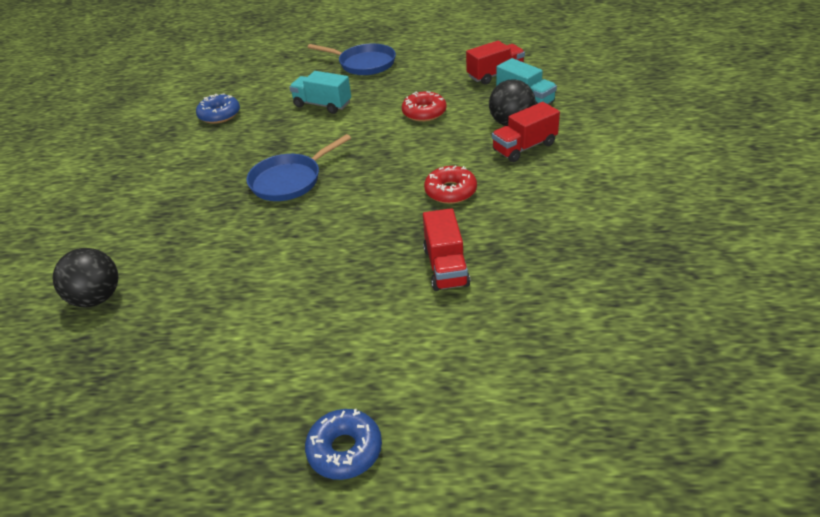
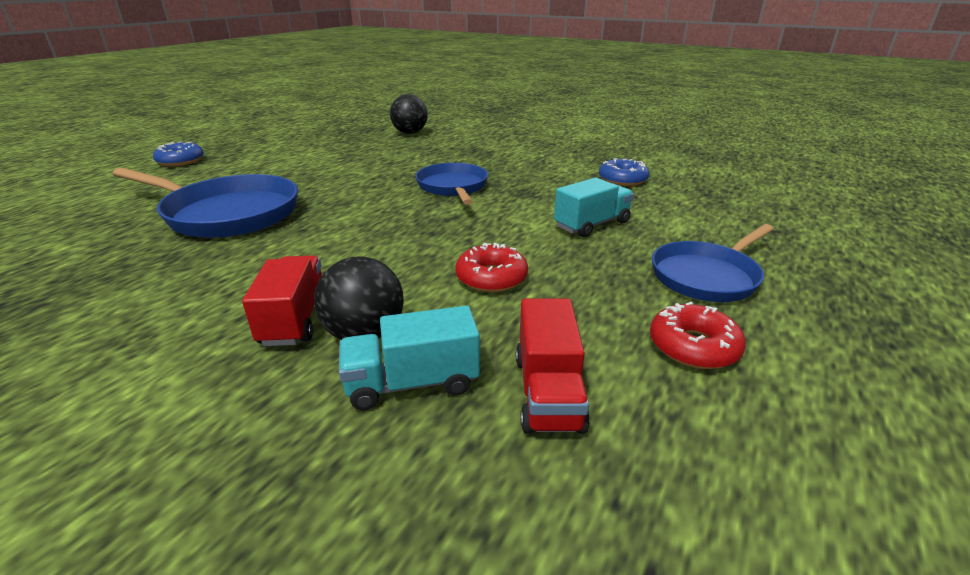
camera: 115 degrees right, 10 degrees down
red truck [423,208,470,291] -> blue pan [113,168,298,238]
red donut [424,165,477,204] -> red donut moved to [650,302,746,369]

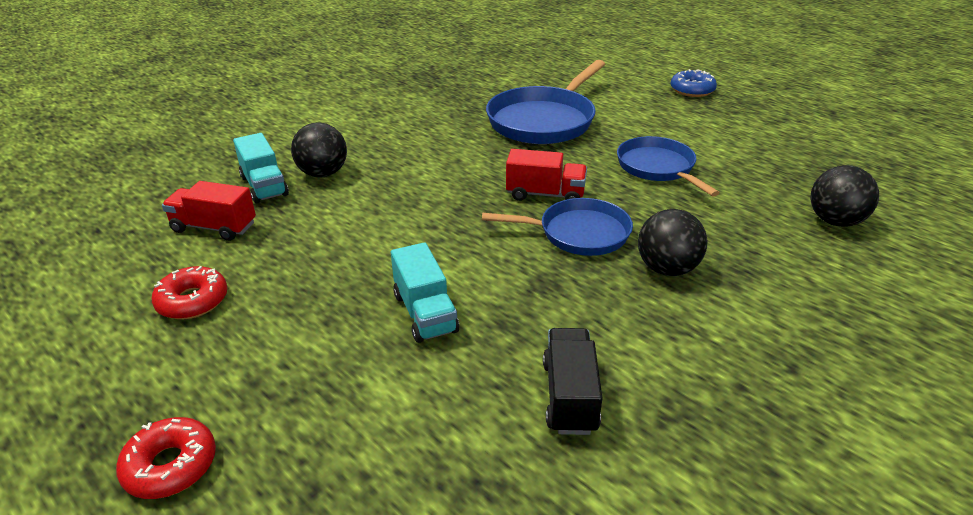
camera: 105 degrees right, 5 degrees up
red truck [242,255,322,346] -> red truck moved to [506,149,587,201]
turquoise truck [339,306,480,410] -> turquoise truck turned 150 degrees clockwise [233,133,289,204]
red donut [456,243,528,292] -> red donut moved to [116,417,216,499]
blue donut [599,158,649,186] -> black truck [543,328,602,435]
blue pan [652,224,774,302] -> blue pan moved to [617,136,720,197]
none -> black ball [638,209,707,276]

